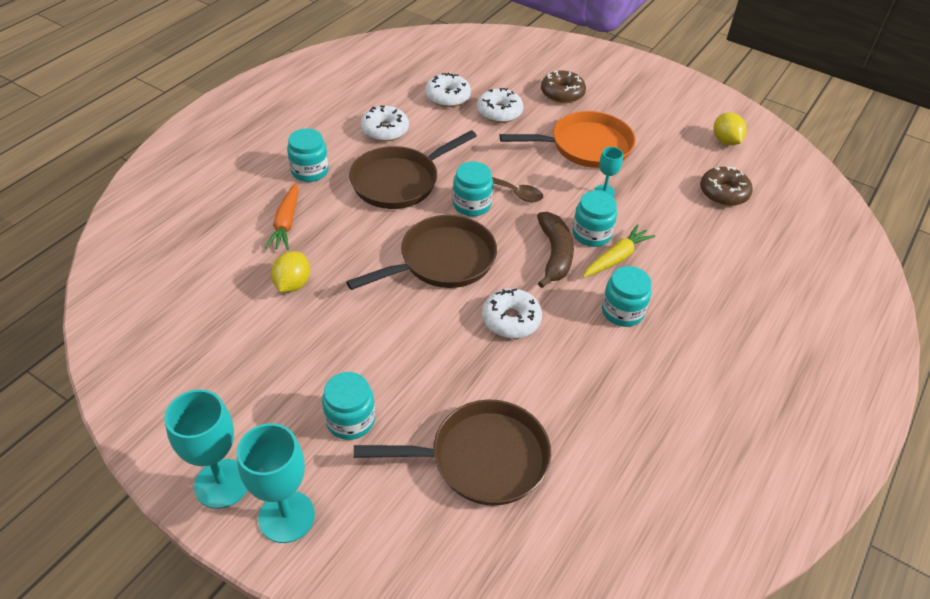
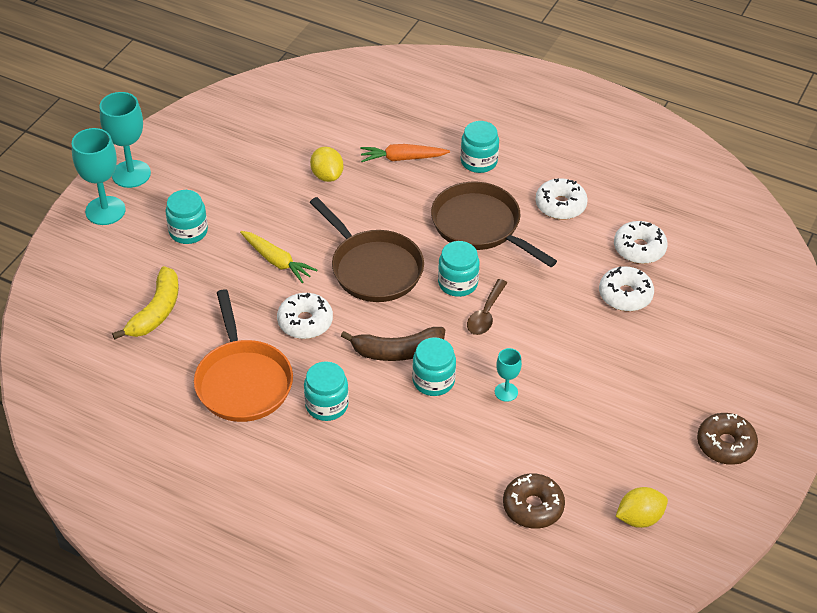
camera: 85 degrees right, 0 degrees up
yellow lemon [271,251,310,292] -> yellow lemon turned 60 degrees clockwise [310,147,343,182]
brown pan [354,400,551,506] -> yellow banana [112,266,179,340]
orange pan [500,111,636,168] -> orange pan moved to [194,289,293,422]
brown donut [541,71,586,103] -> brown donut moved to [697,413,758,465]
yellow carrot [583,224,655,278] -> yellow carrot moved to [240,231,317,283]

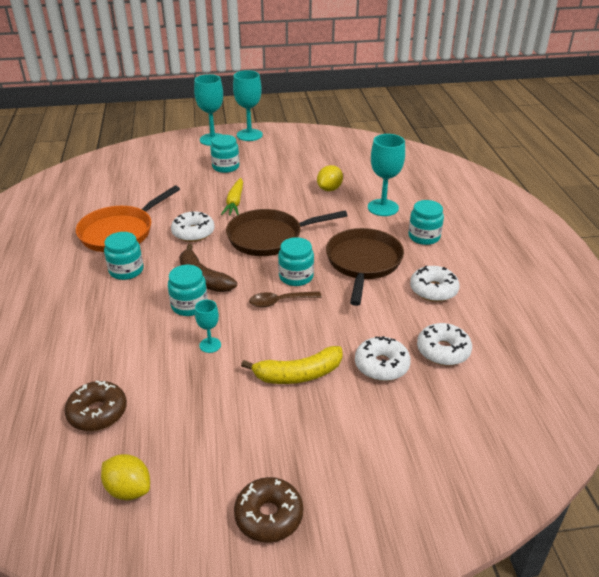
camera: 55 degrees right, 10 degrees down
yellow banana [112,266,179,340] -> yellow banana moved to [241,346,343,384]
brown pan [310,197,424,302] -> brown pan turned 60 degrees clockwise [226,209,348,256]
orange carrot [360,144,450,162] -> turquoise goblet [368,134,405,216]

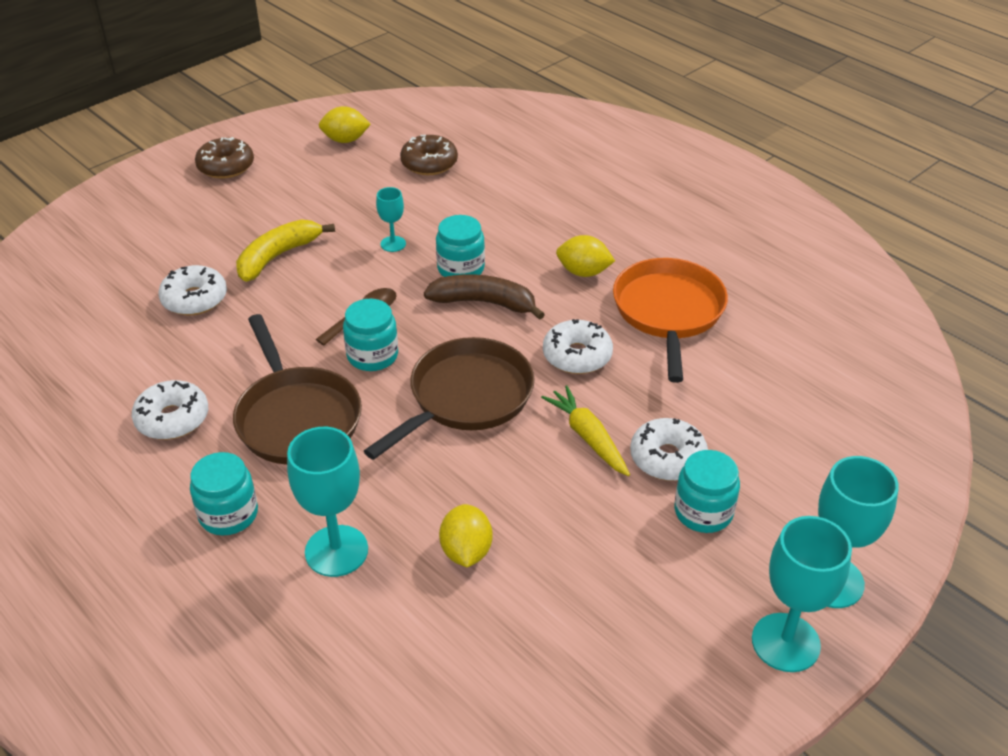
camera: 145 degrees right, 5 degrees up
turquoise jar [104,232,143,280] -> yellow lemon [556,235,615,277]
white donut [417,323,472,366] -> white donut moved to [630,418,708,481]

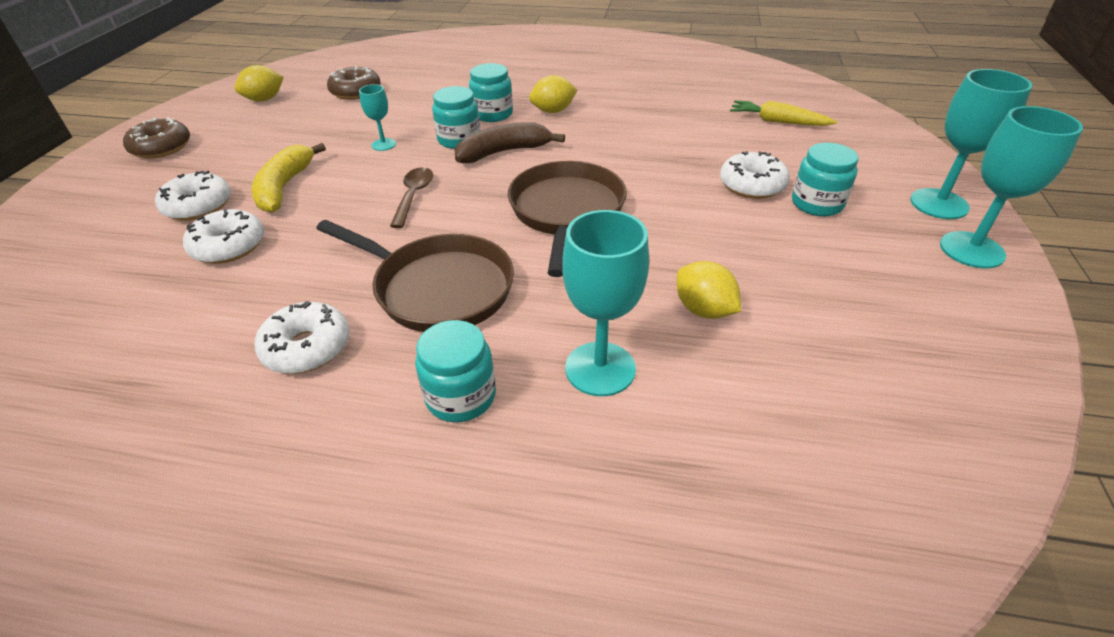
camera: 35 degrees left, 0 degrees up
turquoise jar [343,299,398,371] -> turquoise jar moved to [469,63,513,122]
yellow carrot [541,385,630,476] -> yellow carrot moved to [730,100,837,126]
white donut [543,319,613,374] -> white donut moved to [155,171,231,221]
orange pan [613,258,728,383] -> none

